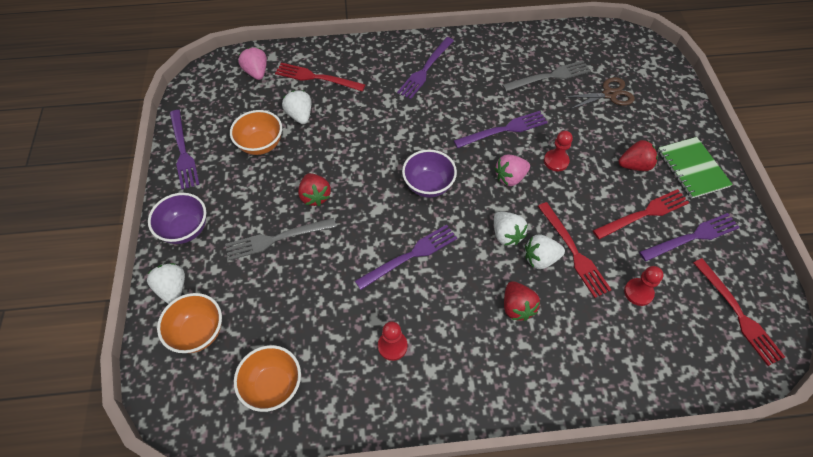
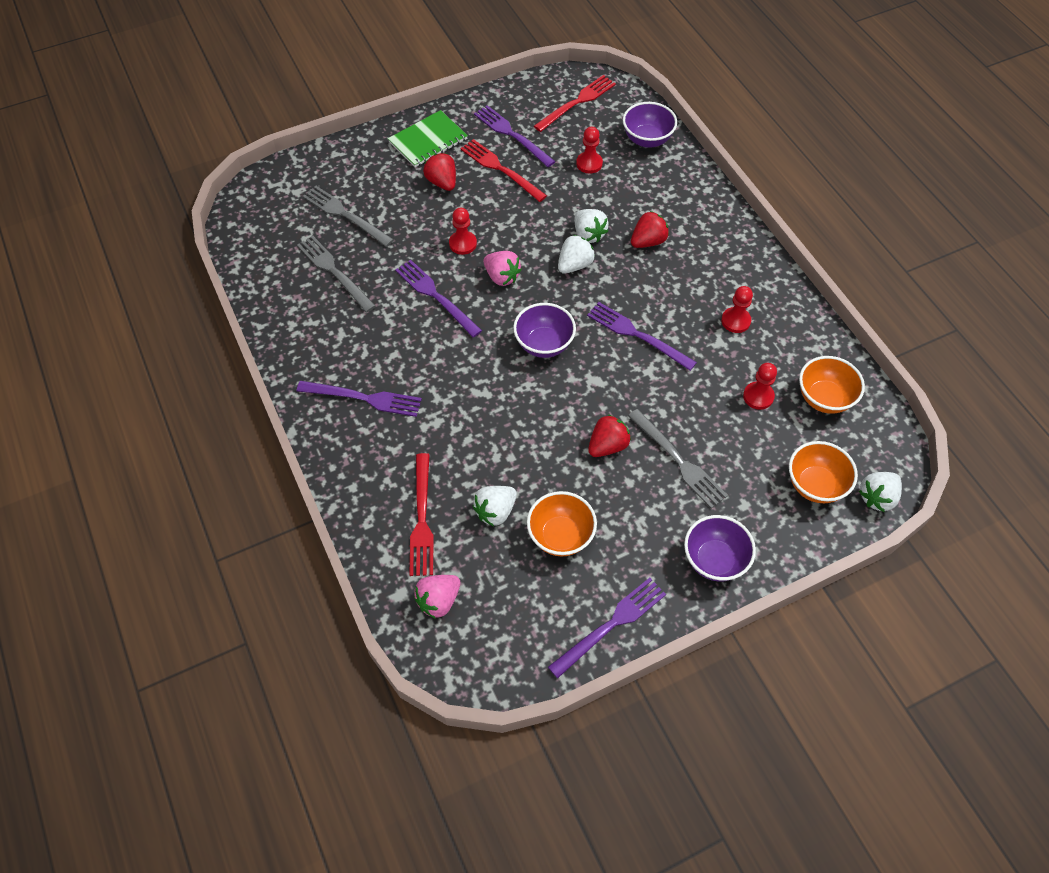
camera: 110 degrees left, 0 degrees up
white strawberry [147,263,185,304] -> white strawberry moved to [859,472,902,512]
red fork [538,202,612,298] -> none
brown scissors [565,77,635,109] -> grey fork [303,186,394,247]
none -> purple bowl [623,102,677,148]
none -> red pawn [743,363,777,410]

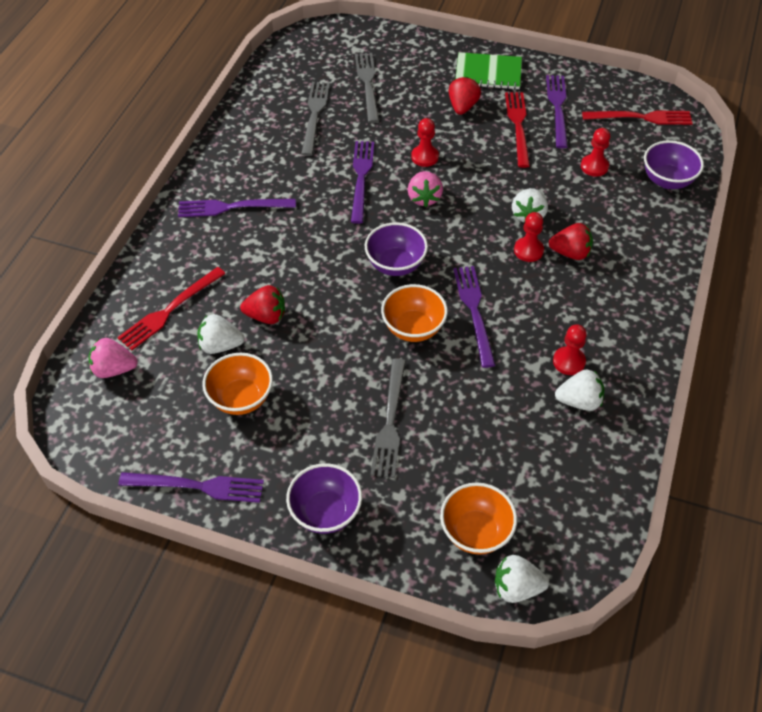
camera: 45 degrees right, 5 degrees down
purple fork [297,381,422,417] -> purple fork turned 120 degrees clockwise [178,199,296,217]
white strawberry [558,235,595,273] -> white strawberry moved to [555,369,605,411]
red strawberry [588,414,631,457] -> red strawberry moved to [240,285,285,324]
red pawn [743,363,777,410] -> red pawn moved to [514,212,544,262]
orange bowl [799,356,865,414] -> orange bowl moved to [381,284,448,342]

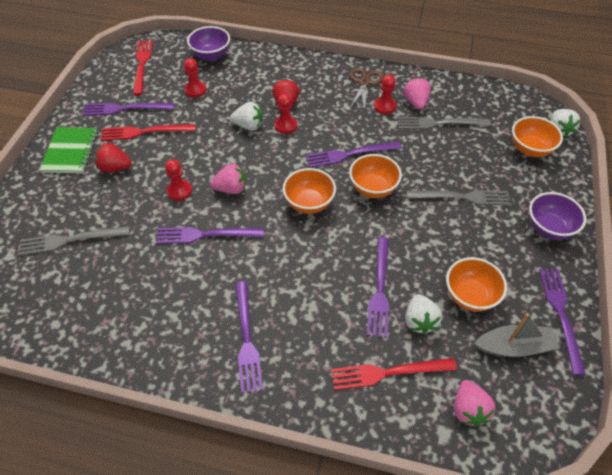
camera: 95 degrees left, 0 degrees up
red fork [117,267,226,351] -> red fork turned 135 degrees clockwise [331,358,457,390]
red strawberry [240,285,285,324] -> purple fork [367,237,389,338]
grey fork [301,82,330,156] -> grey fork moved to [397,117,491,129]
purple bowl [365,222,428,276] -> orange bowl [283,168,336,214]
white strawberry [555,369,605,411] -> pink strawberry [403,77,431,110]
none -> brown scissors [350,67,384,111]
none -> grey boat [474,313,559,357]

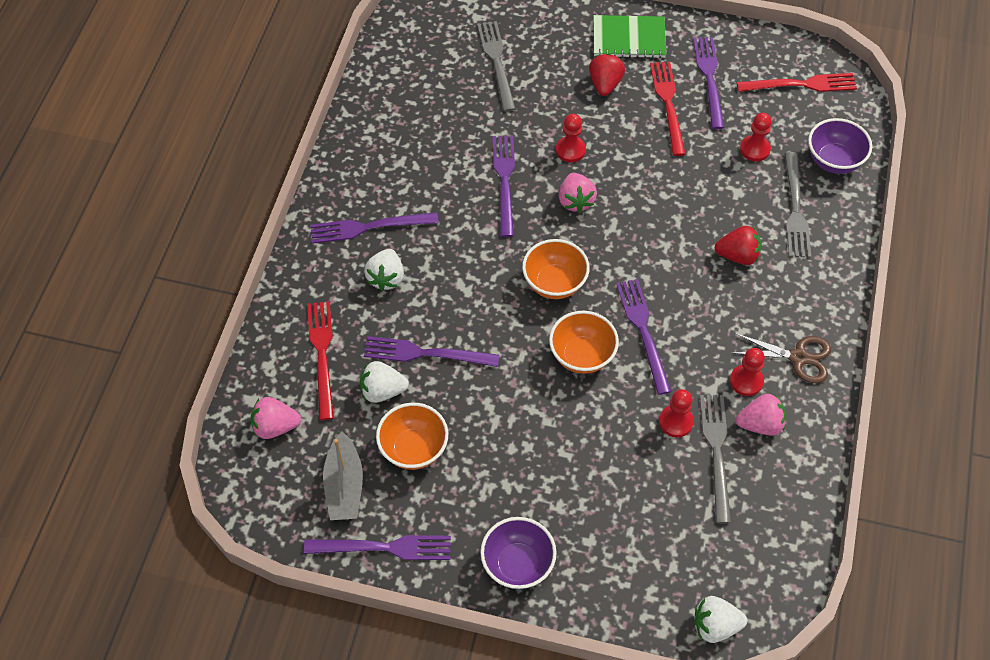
camera: 90 degrees right, 5 degrees up
white strawberry [230,102,263,131] -> white strawberry moved to [364,249,404,291]
red pawn [274,94,297,134] -> red pawn moved to [659,389,694,437]
grey fork [406,190,510,206] -> grey fork moved to [784,152,811,258]
orange bowl [512,116,563,157] -> none

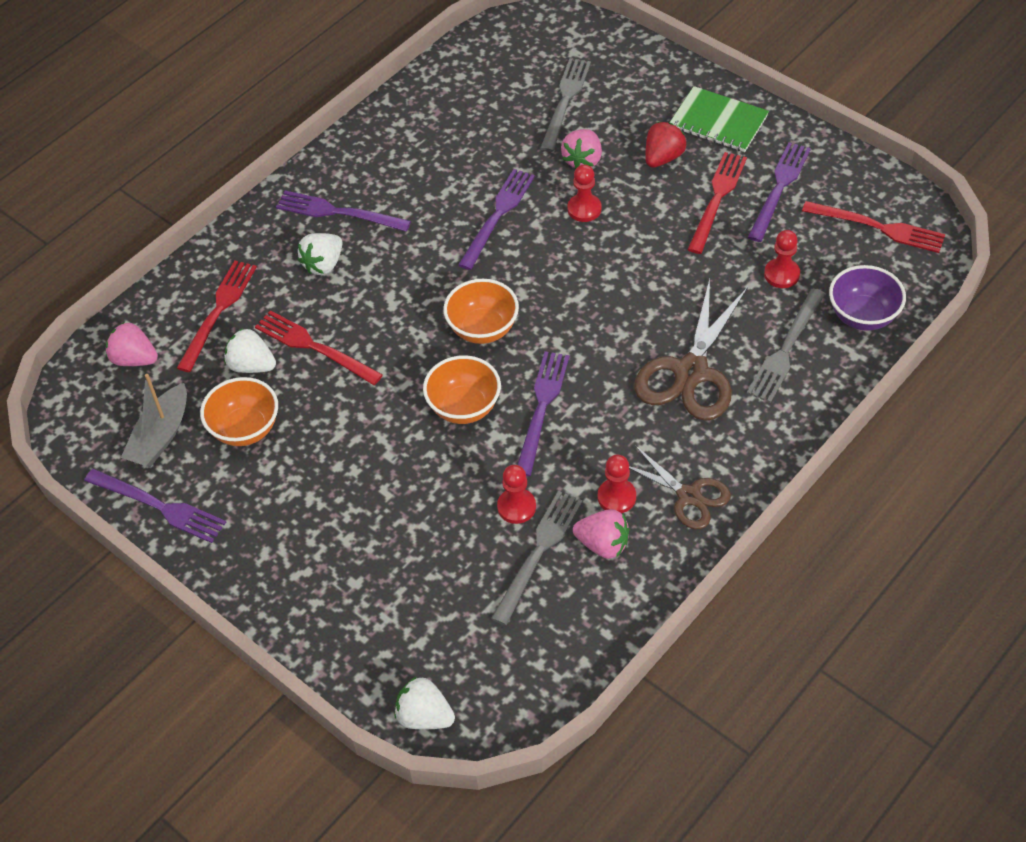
camera: 30 degrees right, 5 degrees down
purple fork [364,336,499,367] -> red fork [255,310,383,385]
purple bowl [480,517,556,589] -> none
pink strawberry [559,173,597,213] -> pink strawberry moved to [561,129,602,169]
red strawberry [714,226,762,265] -> brown scissors [634,279,748,421]

